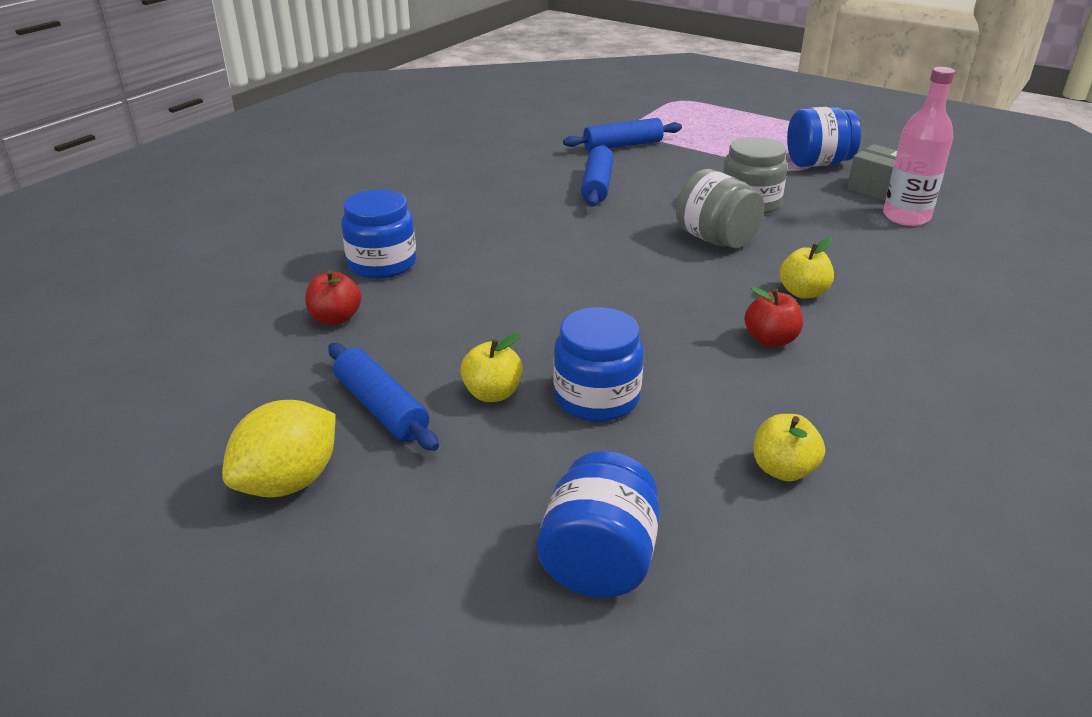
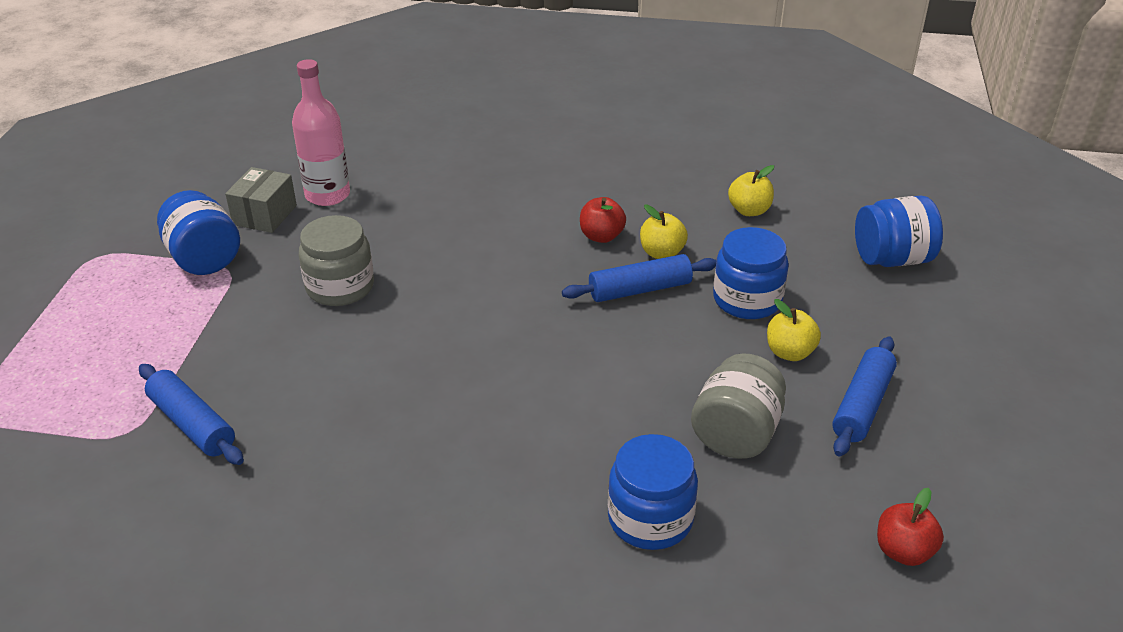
camera: 115 degrees left, 5 degrees up
yellow lemon [222,400,336,498] -> none
red apple [305,270,361,325] -> red apple moved to [877,488,944,566]
blue rolling pin [581,145,613,207] -> blue rolling pin moved to [562,254,717,302]
grey jar [676,169,765,248] -> grey jar moved to [691,353,786,459]
yellow apple [780,238,834,299] -> yellow apple moved to [640,205,688,259]

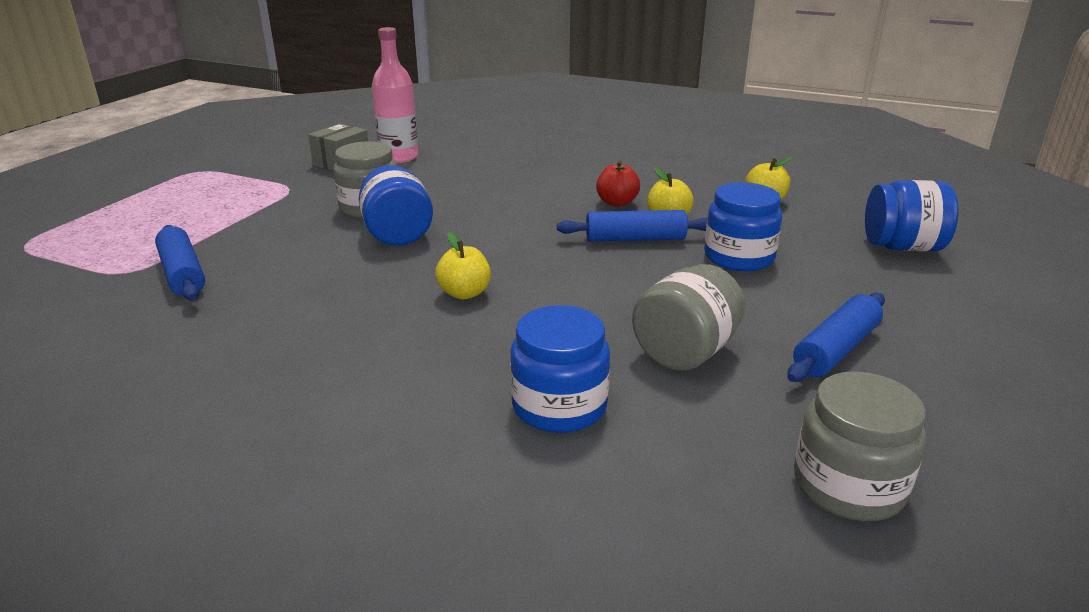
camera: 15 degrees right, 10 degrees down
blue jar [157,190,240,275] -> blue jar moved to [359,165,433,246]
yellow apple [767,299,821,361] -> yellow apple moved to [435,232,491,299]
red apple [877,488,944,566] -> grey jar [794,371,926,521]

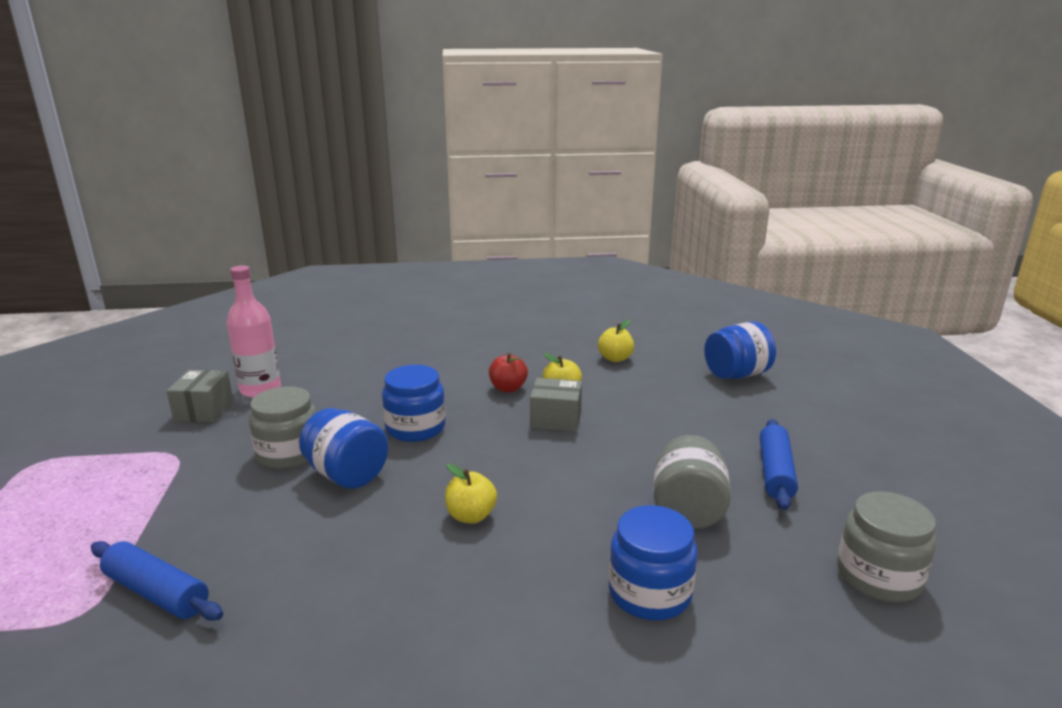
camera: 30 degrees left, 5 degrees down
blue rolling pin [557,210,708,242] -> grey box [530,378,582,432]
blue jar [704,182,782,271] -> blue jar moved to [382,365,446,442]

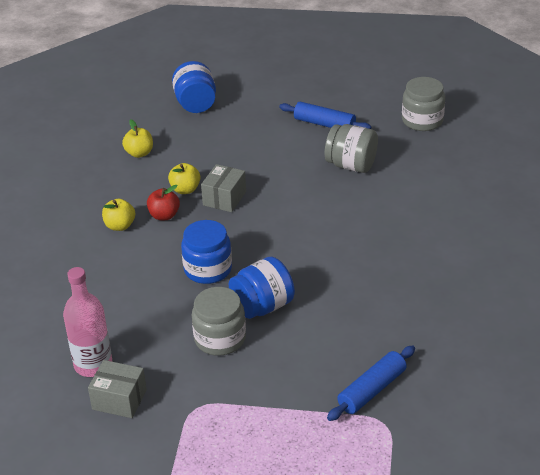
camera: 75 degrees left, 15 degrees up
yellow apple [445,464,497,523] -> yellow apple moved to [102,199,135,231]
blue jar [609,505,698,621] -> none

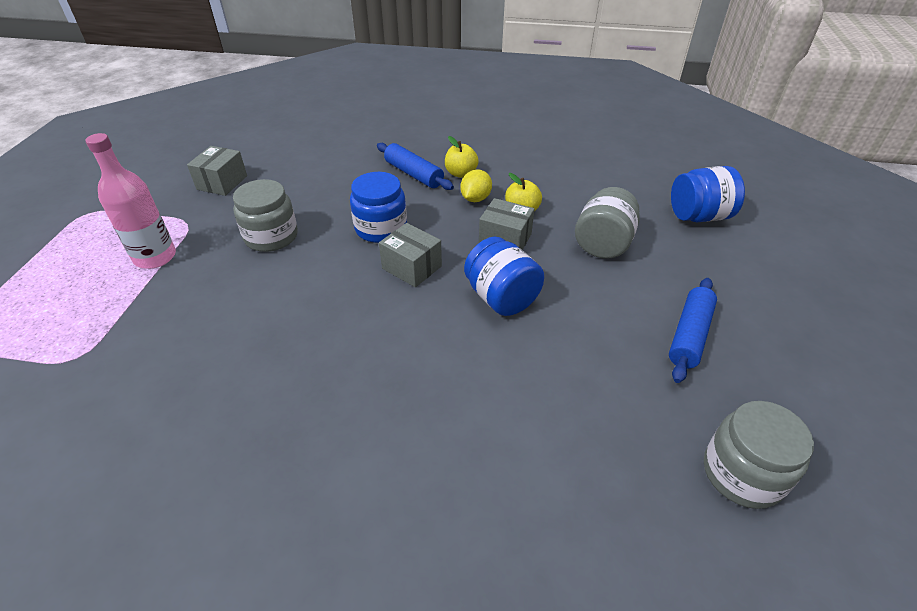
camera: 90 degrees right, 5 degrees up
pink bottle [63,267,112,377] -> pink bottle moved to [85,133,176,269]
yellow apple [122,119,153,158] -> none
red apple [147,185,180,220] -> yellow lemon [460,170,492,202]
blue jar [229,256,295,319] -> blue jar moved to [464,237,544,316]
grey jar [325,124,378,173] -> grey jar moved to [575,187,640,259]
blue rolling pin [327,345,415,421] -> blue rolling pin moved to [377,143,454,190]
none -> grey box [379,223,442,287]

